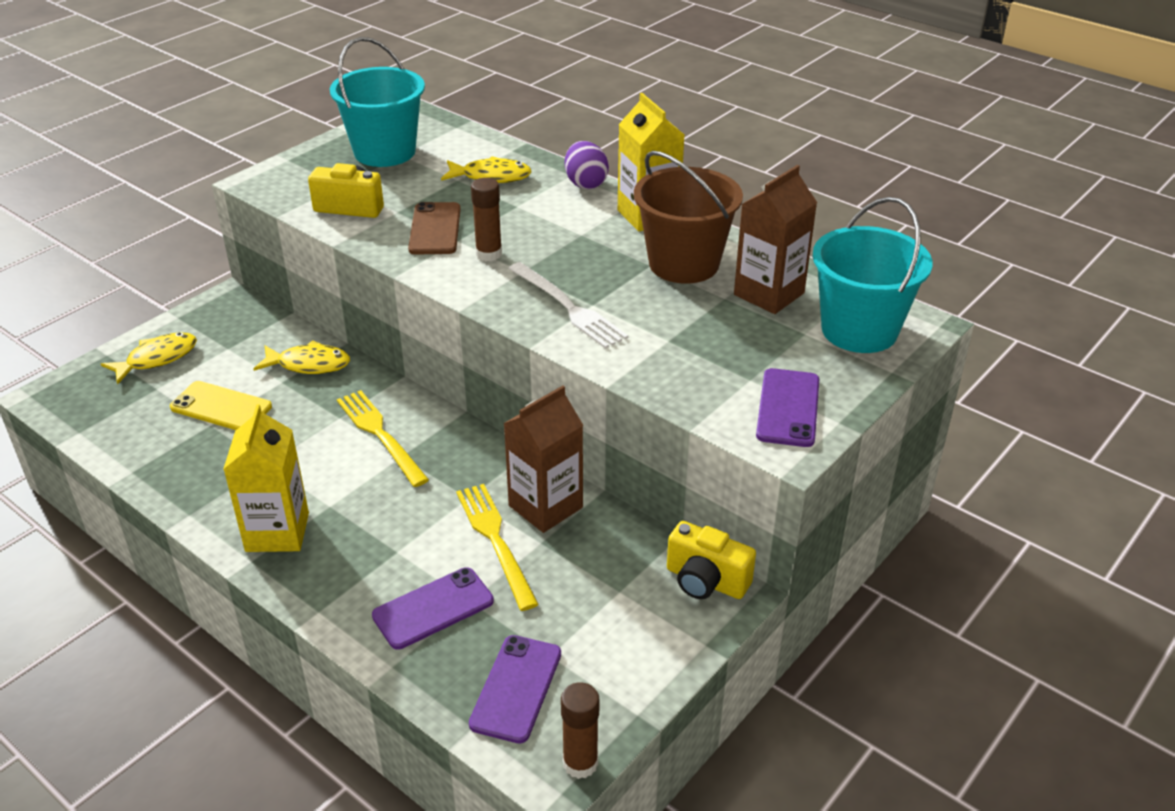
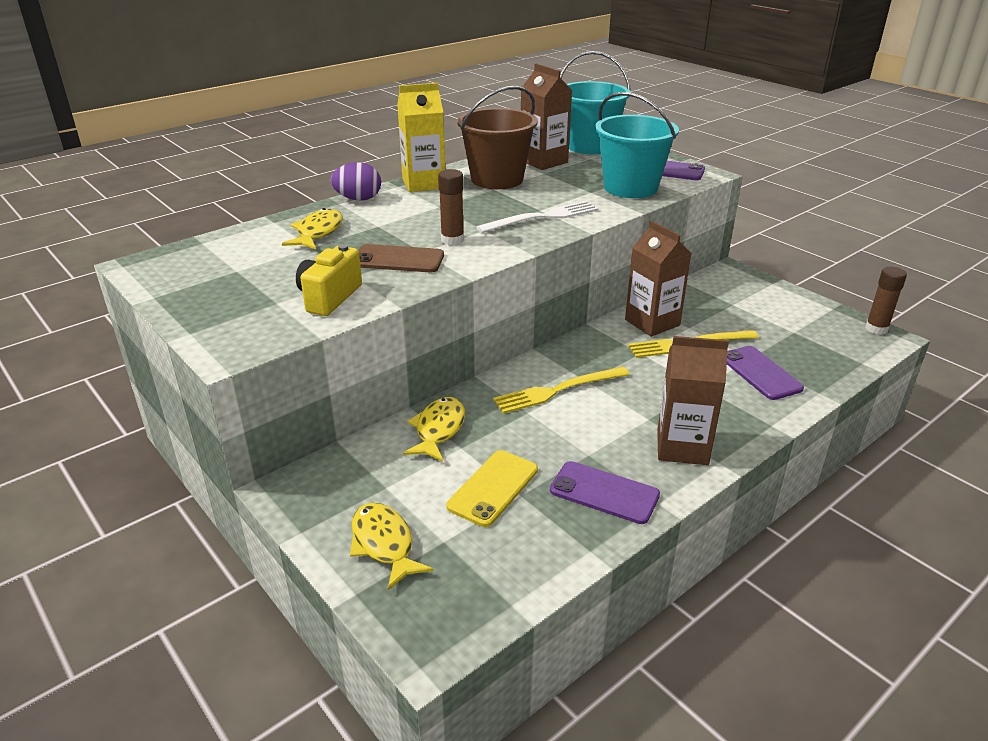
camera: 80 degrees left, 5 degrees down
yellow carton [223,404,309,552] -> brown carton [657,336,729,465]
turquoise bucket [330,37,425,167] -> turquoise bucket moved to [595,92,679,198]
purple phone [469,635,561,744] -> purple phone moved to [550,461,660,524]
yellow camera [667,521,756,599] -> none

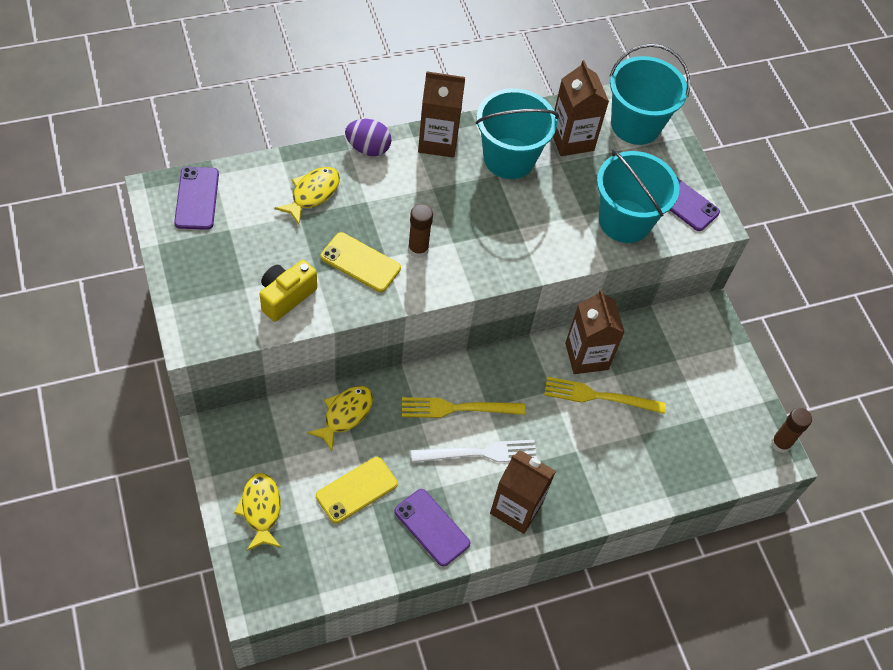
camera: 15 degrees right, 25 degrees up
brown phone [358,244,444,272] -> yellow phone [321,232,401,292]
yellow carton [397,83,445,192] -> brown carton [418,71,465,158]
brown bucket [457,86,538,189] -> turquoise bucket [476,88,559,179]
white fork [476,201,599,233] -> white fork moved to [411,440,537,462]
purple phone [727,346,804,400] -> purple phone moved to [174,167,219,230]

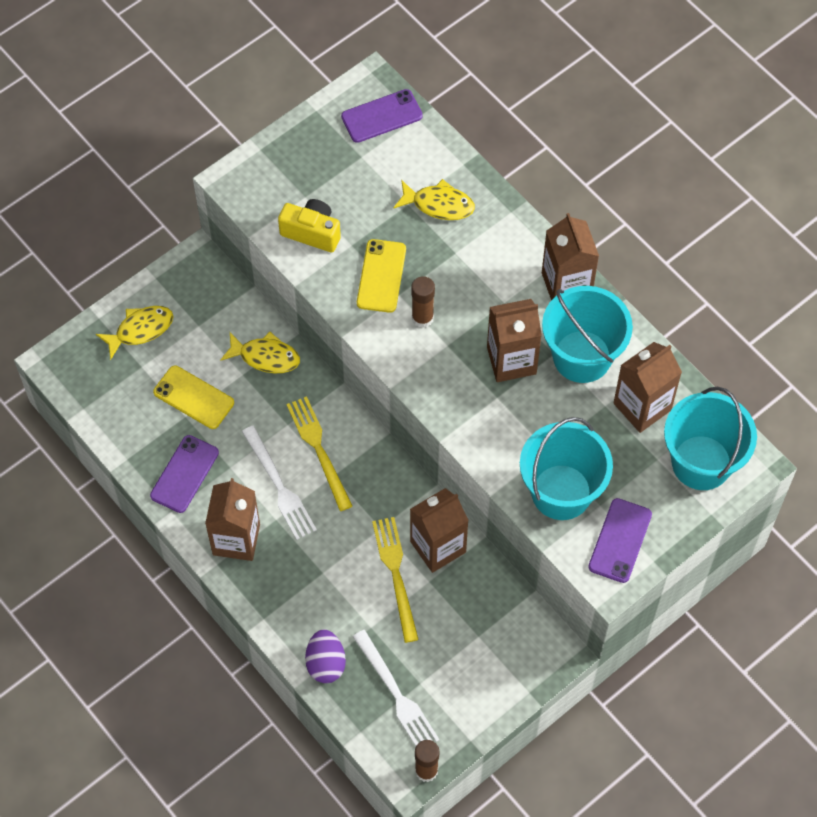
camera: 75 degrees right, 5 degrees up
purple egg [345,119,392,156] -> purple egg moved to [305,630,346,683]
none -> white fork [353,630,439,746]
none -> brown carton [487,299,542,382]

